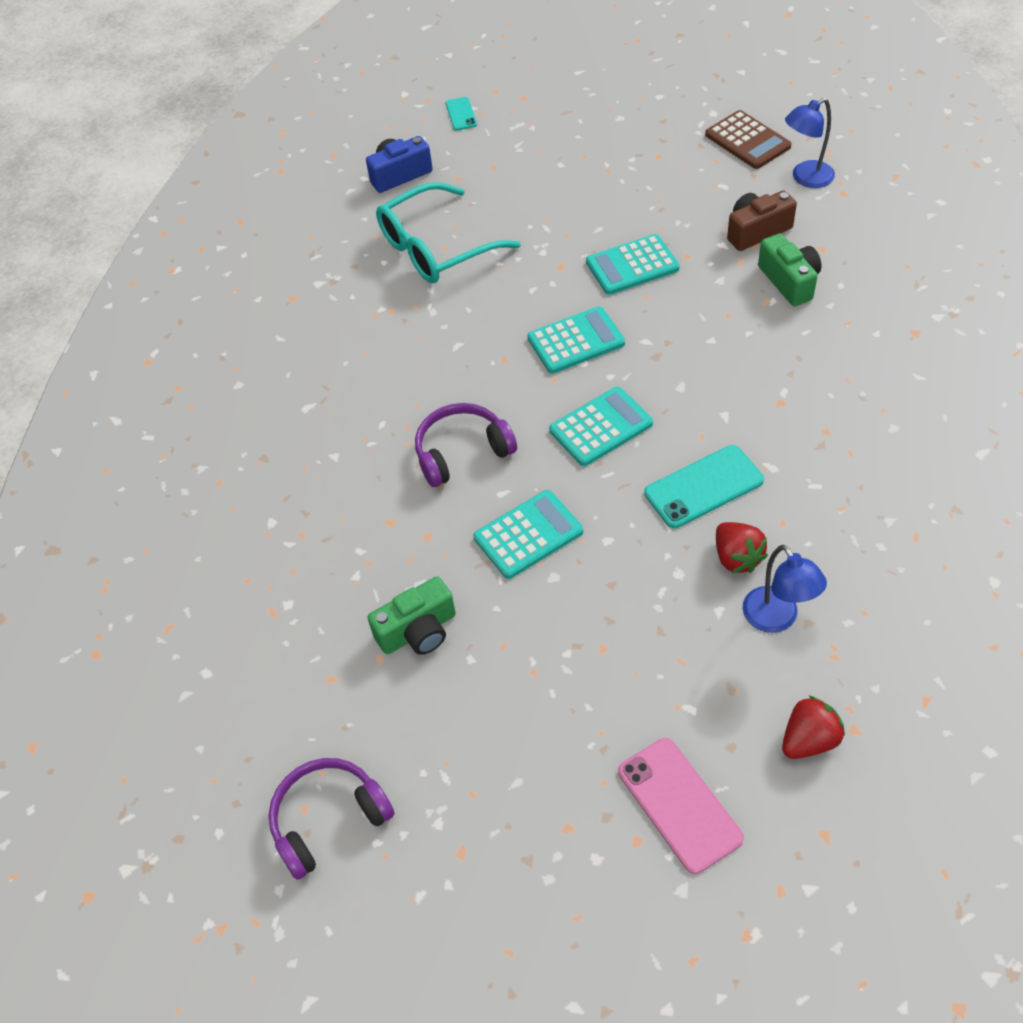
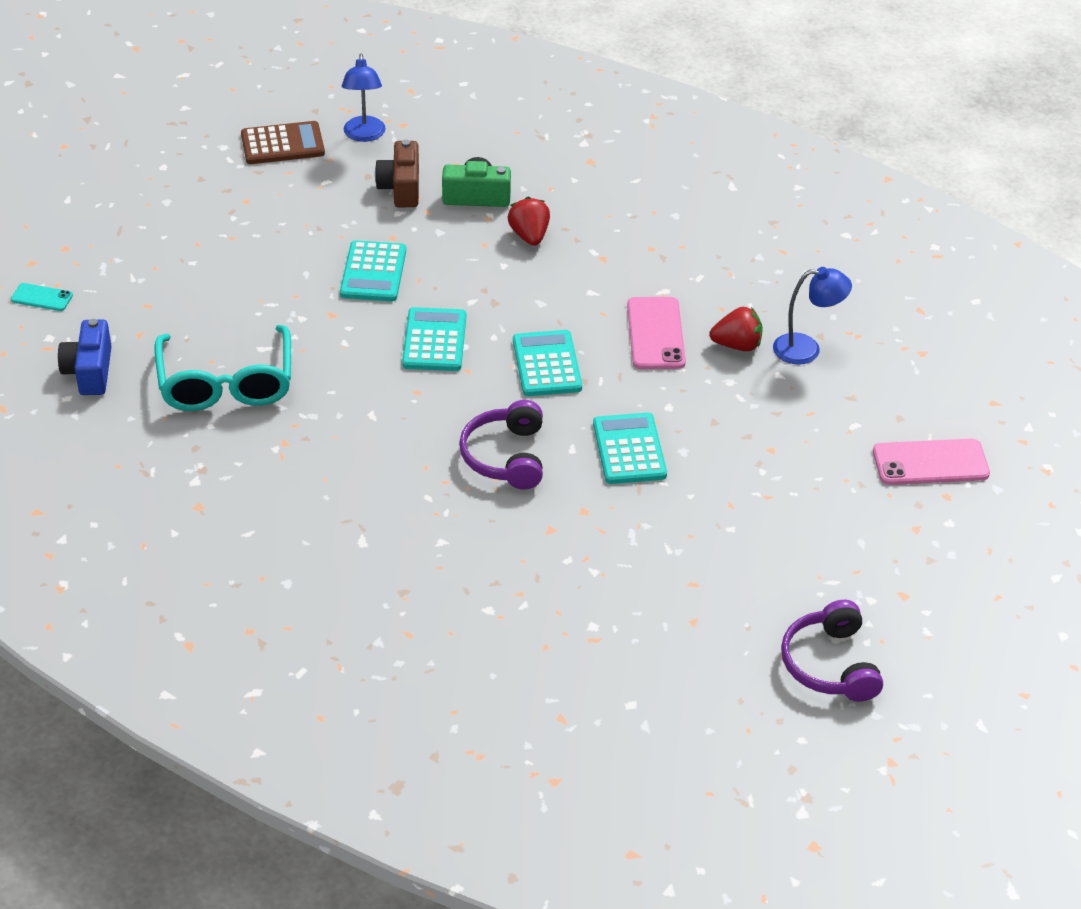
camera: 70 degrees left, 10 degrees down
green camera [368,576,456,655] -> none
turquoise phone [644,445,764,528] -> pink phone [627,297,686,369]
red strawberry [782,695,845,759] -> red strawberry moved to [508,197,550,246]

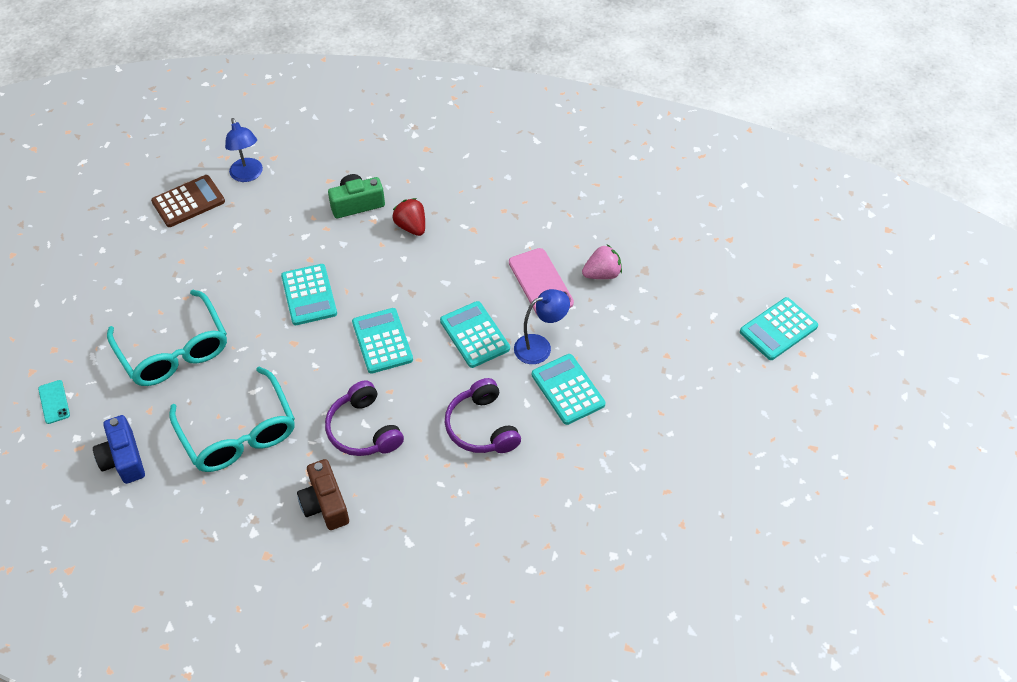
camera: 20 degrees left, 10 degrees up
turquoise phone [11,283,73,311] -> turquoise phone turned 75 degrees clockwise [38,380,70,424]
brown camera [375,140,419,207] -> brown camera moved to [297,459,349,530]
red strawberry [709,307,763,351] -> pink strawberry [582,245,622,279]
blue lamp [773,267,852,365] -> blue lamp moved to [514,289,570,364]
purple headphones [781,600,883,702] -> purple headphones moved to [325,380,404,456]
pink phone [873,439,990,485] -> turquoise calculator [740,297,818,360]
none -> turquoise glasses [107,290,227,386]

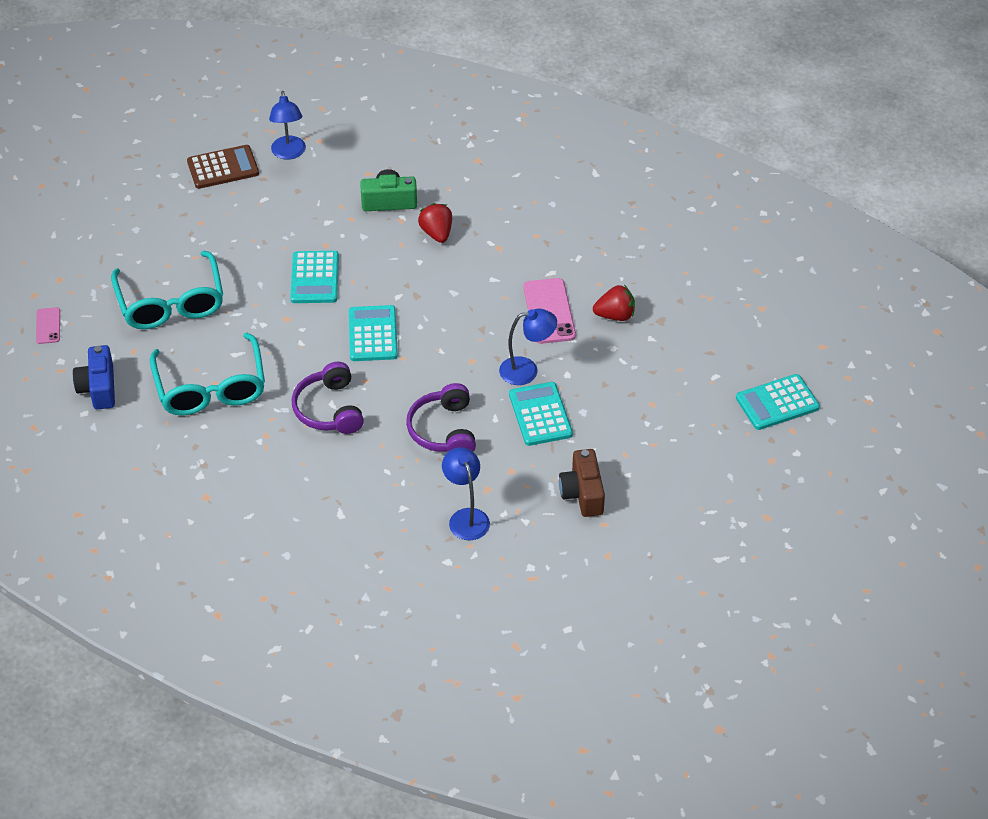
camera: 15 degrees right, 5 degrees down
turquoise phone [38,380,70,424] -> pink phone [36,307,60,344]
brown camera [297,459,349,530] -> brown camera moved to [559,449,605,517]
turquoise calculator [440,301,510,368] -> none
pink strawberry [582,245,622,279] -> red strawberry [593,285,635,321]
none -> blue lamp [442,447,490,540]

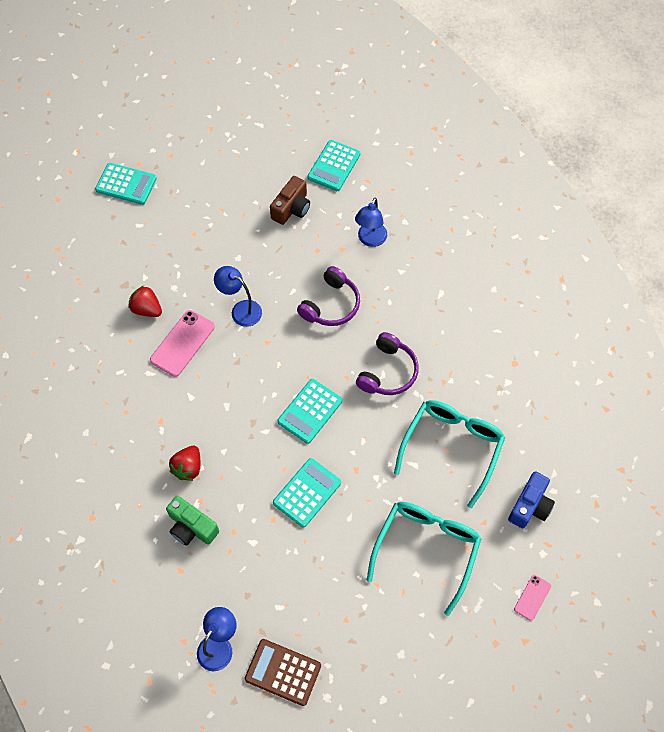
camera: 140 degrees left, 15 degrees up
turquoise calculator [509,382,573,446] -> turquoise calculator moved to [307,140,360,191]

